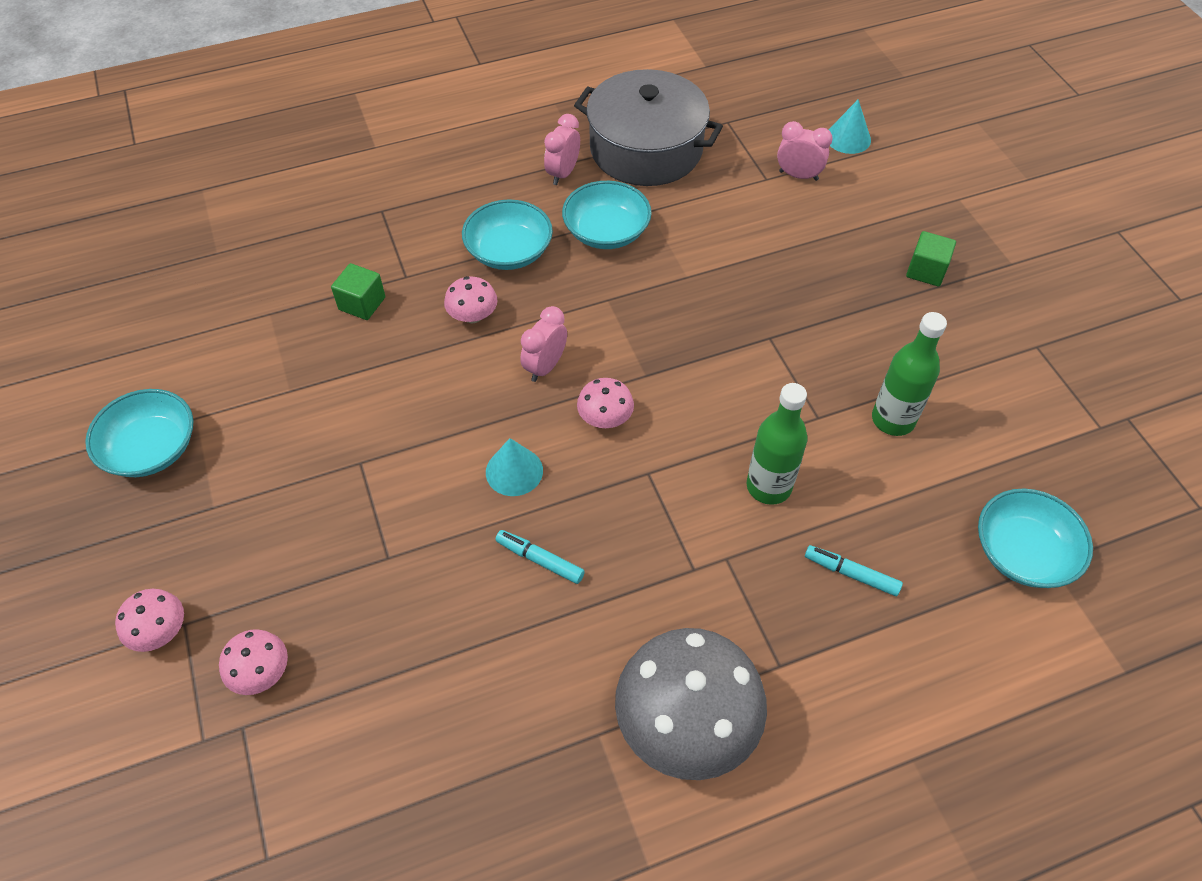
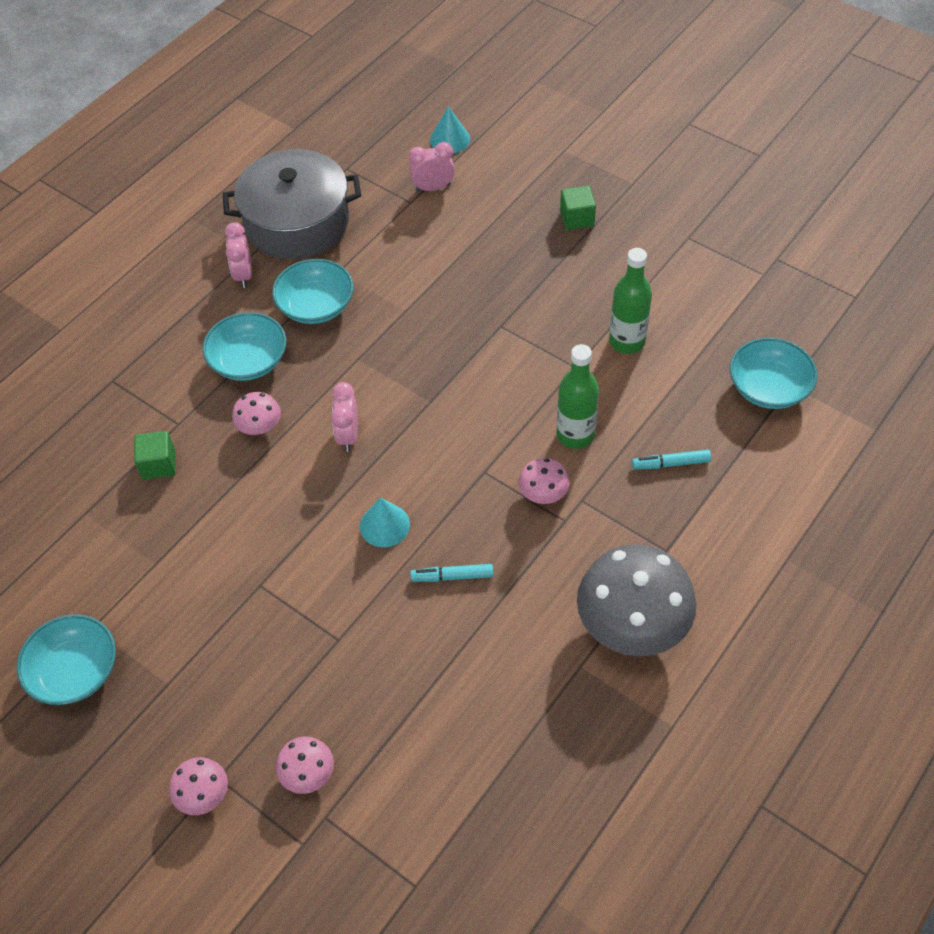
camera: 30 degrees left, 0 degrees up
pink mushroom [577,378,634,428] -> pink mushroom moved to [518,458,569,504]

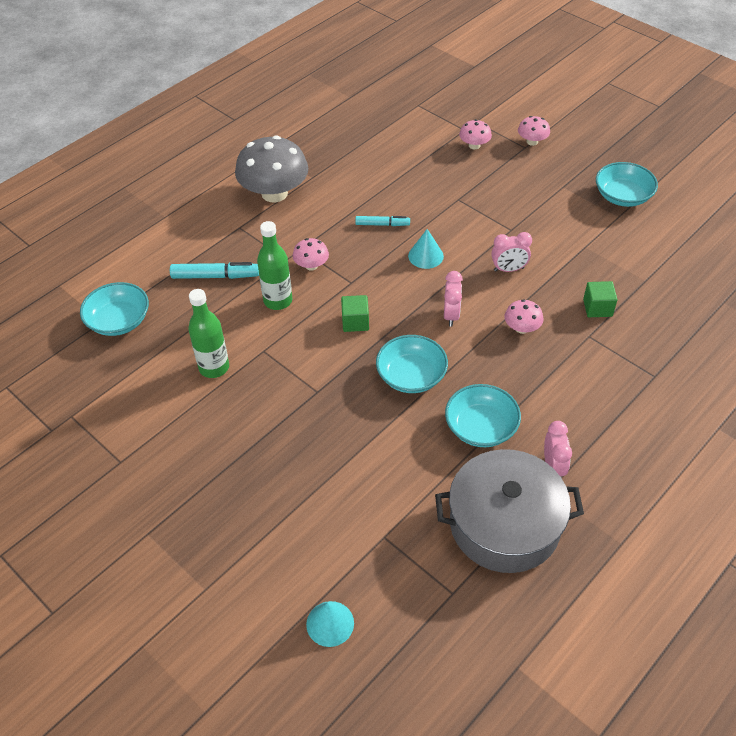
camera: 175 degrees left, 5 degrees down
turquoise bowl [203,312,286,381] -> turquoise bowl moved to [376,335,448,393]
pink clock [409,142,455,192] -> pink clock moved to [491,232,532,272]
green cube [560,186,596,230] -> green cube moved to [341,295,369,332]
turquoise marker [632,450,711,470] -> turquoise marker [170,262,259,279], size x1.55

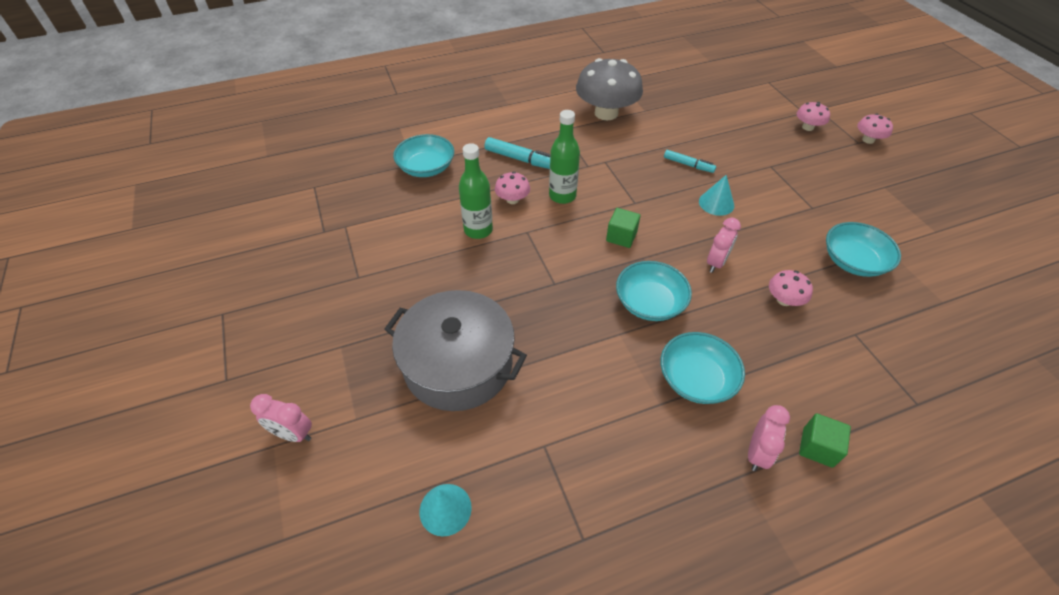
camera: 25 degrees right, 0 degrees up
pink mushroom [293,238,329,271] -> pink mushroom moved to [495,172,530,204]
grey pot [435,449,584,573] -> grey pot moved to [384,290,527,411]
pink clock [491,232,532,272] -> pink clock moved to [250,394,312,442]
green cube [583,281,618,317] -> green cube moved to [799,413,851,468]
turquoise bowl [596,162,658,207] -> turquoise bowl moved to [826,222,901,277]

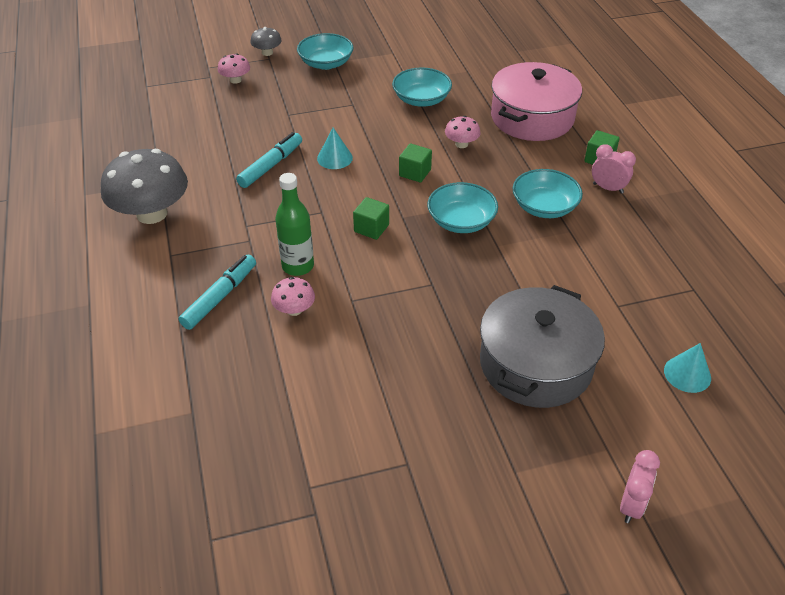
camera: 85 degrees left, 5 degrees down
turquoise bowl [393,134,454,177] -> turquoise bowl moved to [297,33,353,70]
green bottle [459,143,493,239] -> none
turquoise marker [664,150,716,173] -> turquoise marker [236,132,302,188], size x1.55
pink clock [707,218,741,273] -> green cube [399,143,432,182]
pink mushroom [857,114,893,144] -> grey mushroom [250,27,282,56]
none -> pink pot [491,62,582,141]

